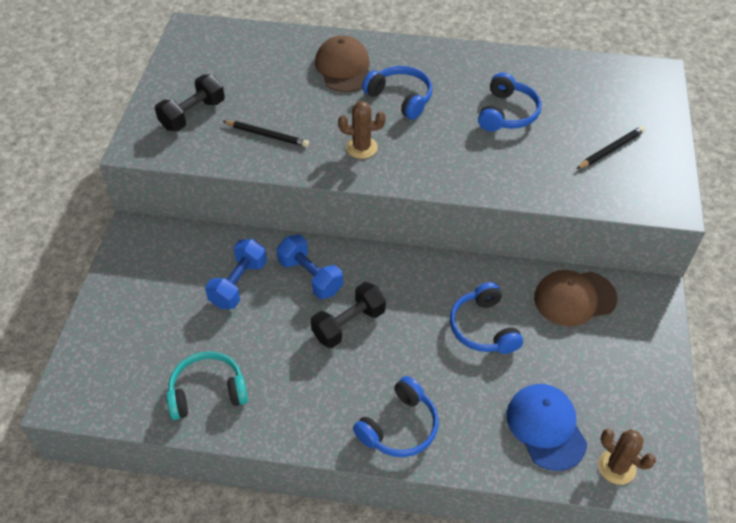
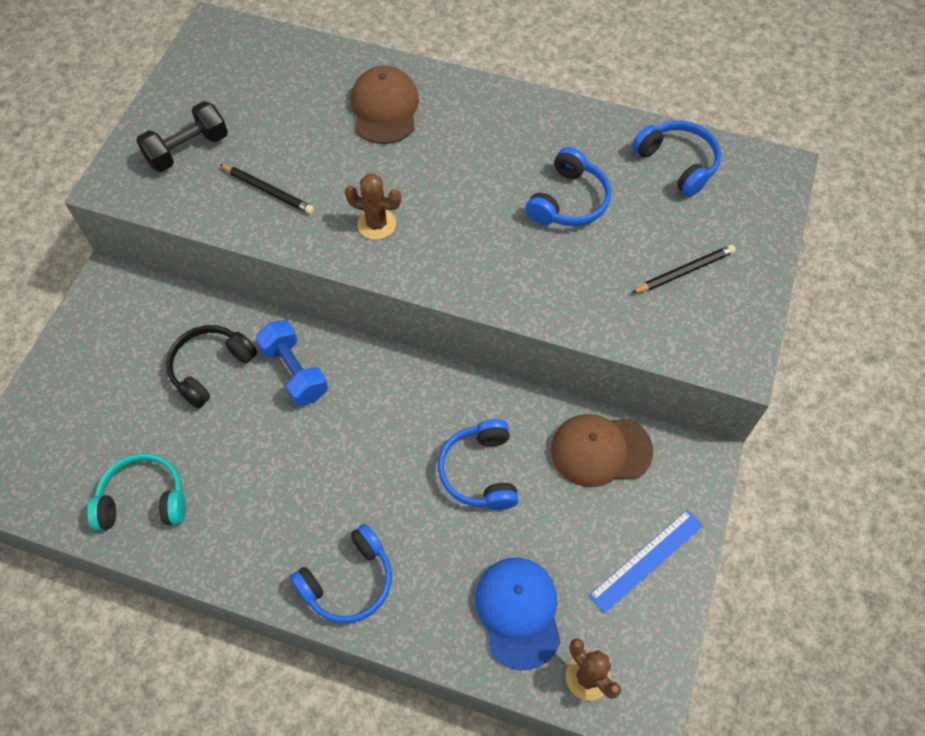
camera: 10 degrees right, 10 degrees up
blue dumbbell [205,239,267,309] -> black headphones [166,325,257,408]
black dumbbell [311,282,386,348] -> none
blue headphones [362,66,432,120] -> blue headphones moved to [632,121,721,197]
none -> blue ruler [589,510,703,613]

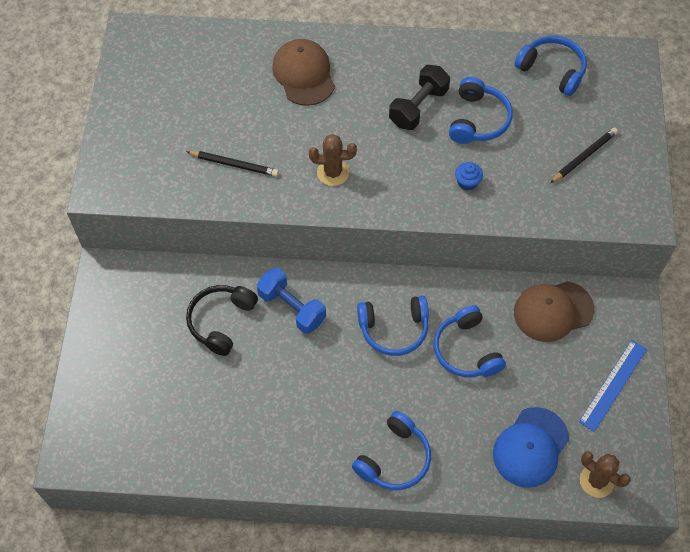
camera: 15 degrees left, 0 degrees up
turquoise headphones [87,453,186,531] -> none
black dumbbell [136,101,228,172] -> black dumbbell moved to [389,65,450,130]
blue cap [475,558,561,670] -> blue cap turned 120 degrees counterclockwise [493,407,569,488]
none -> blue headphones [357,296,429,356]
none -> blue cupcake [455,162,483,191]

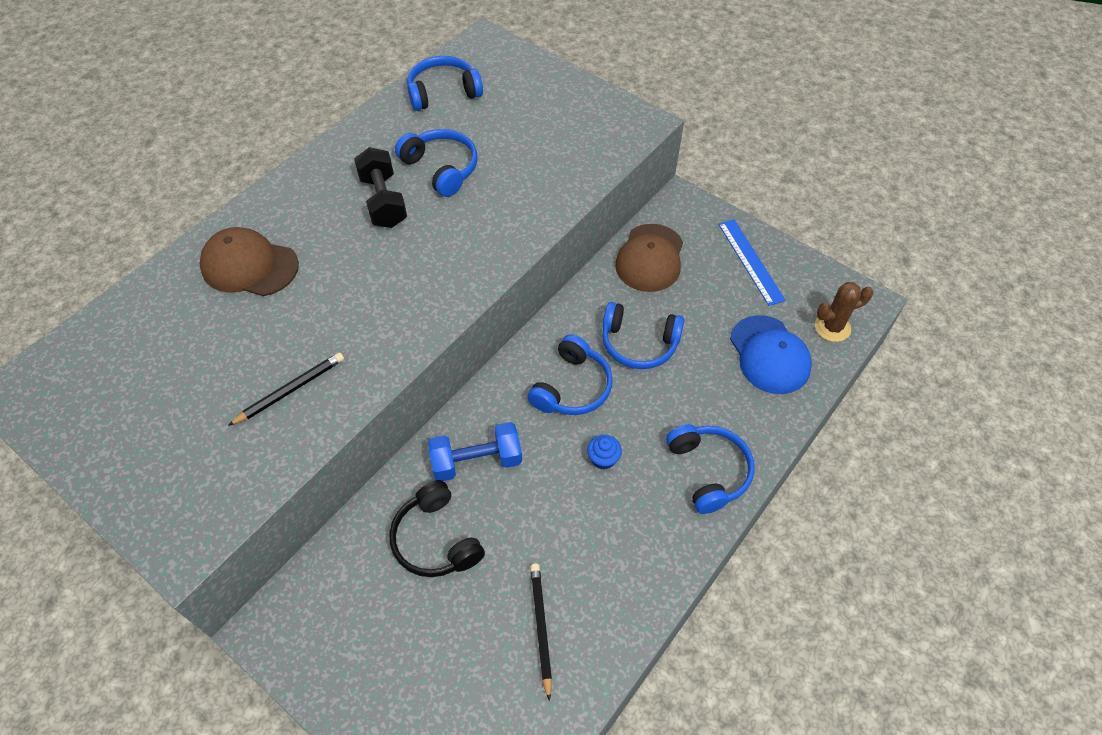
camera: 55 degrees left, 5 degrees down
brown cactus [309,134,357,186] -> none
blue cupcake [455,162,483,191] -> blue cupcake moved to [587,435,622,469]
black pencil [550,128,618,183] -> black pencil moved to [530,564,552,701]

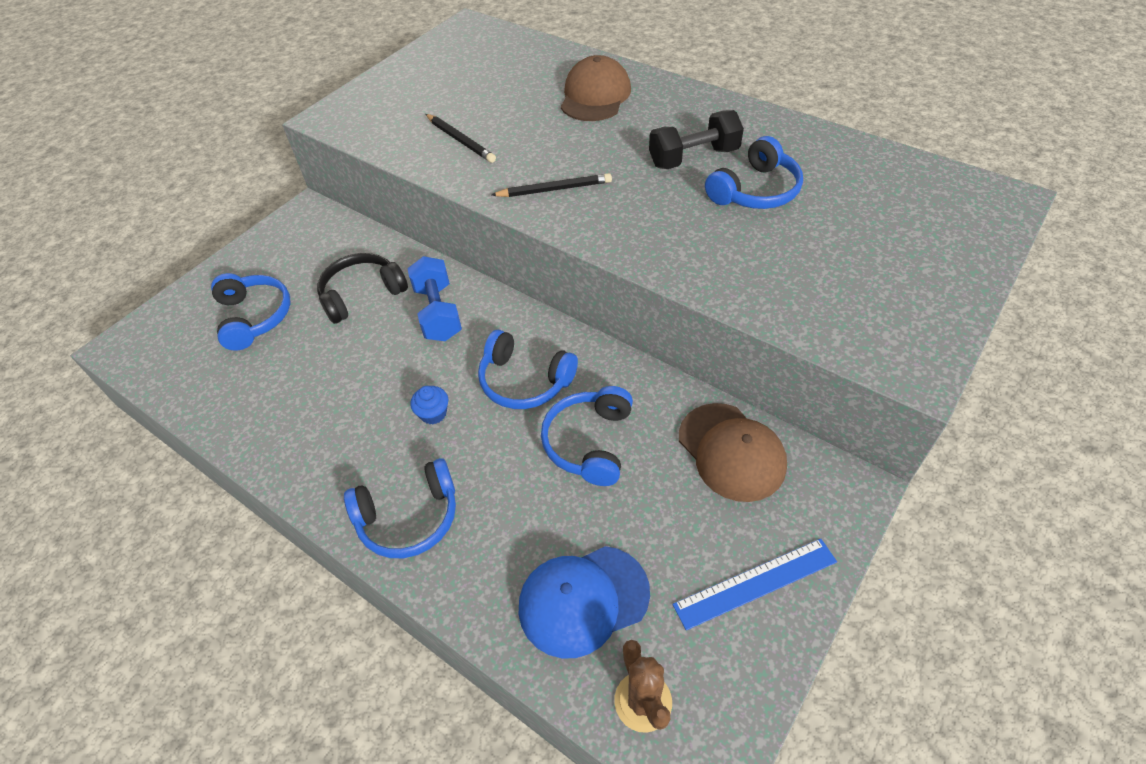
camera: 90 degrees right, 5 degrees down
blue headphones [407,56,483,111] -> blue headphones moved to [211,273,290,351]
black pencil [530,564,552,701] -> black pencil moved to [491,173,612,197]
brown cap [615,224,683,292] -> brown cap turned 135 degrees counterclockwise [679,403,787,502]

